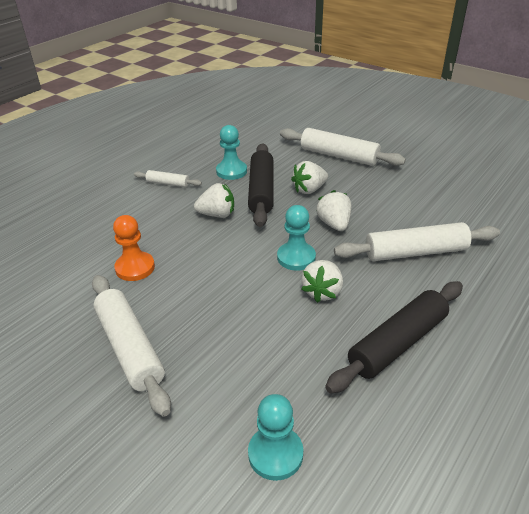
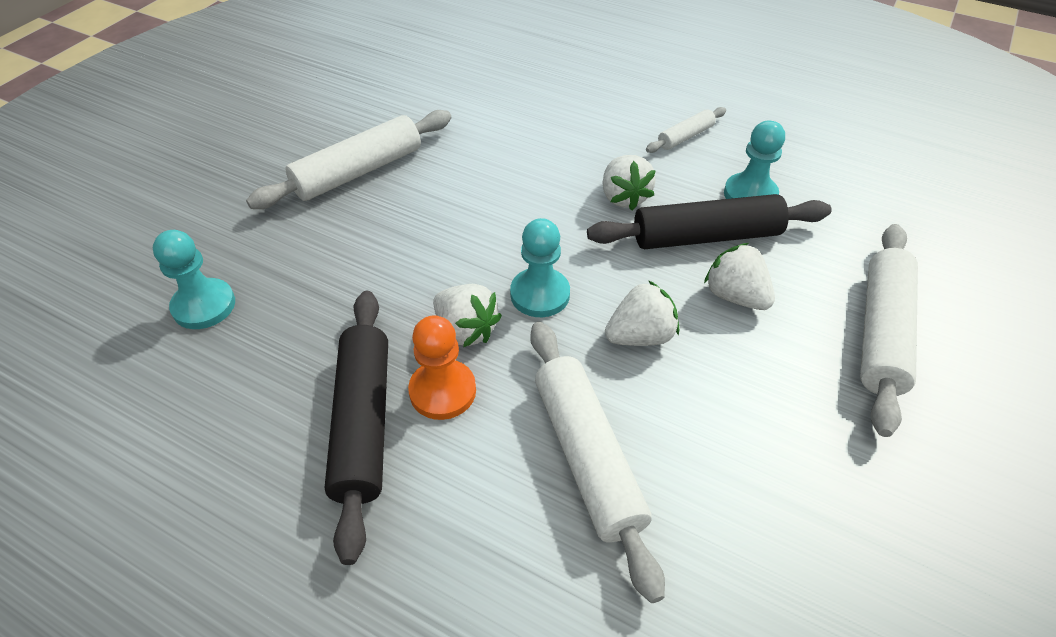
camera: 80 degrees right, 10 degrees up
orange pawn [113,215,155,281] -> orange pawn moved to [408,315,476,420]
white rolling pin [134,170,202,187] -> white rolling pin turned 45 degrees clockwise [646,107,726,153]
white strawberry [301,260,343,303] -> white strawberry turned 150 degrees counterclockwise [433,284,502,347]
black rolling pin [325,281,463,393] -> black rolling pin turned 45 degrees clockwise [324,291,388,565]

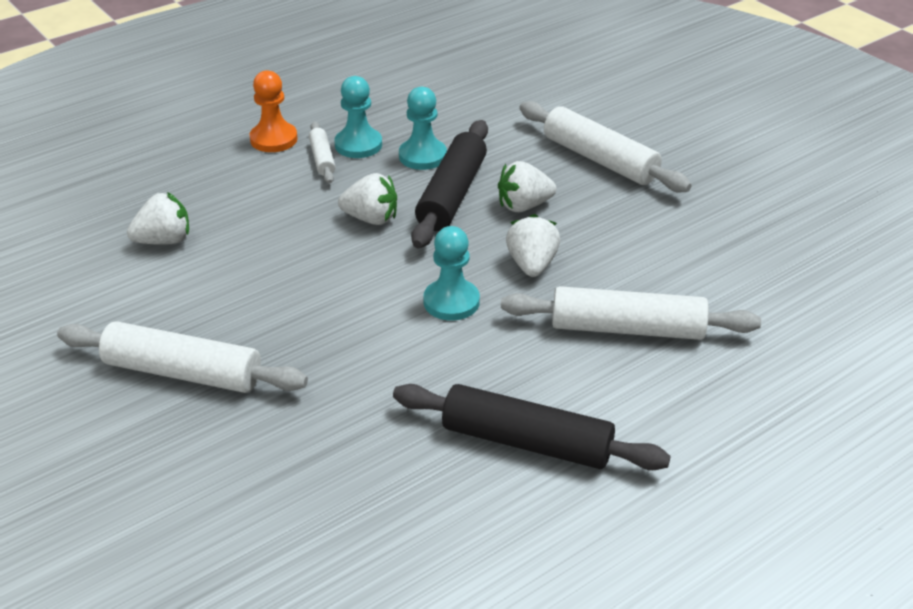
camera: 65 degrees left, 10 degrees down
turquoise pawn [153,230,235,329] -> turquoise pawn moved to [335,76,382,158]
white rolling pin [246,110,451,209] -> white rolling pin turned 60 degrees counterclockwise [57,321,308,393]
orange pawn [408,315,476,420] -> orange pawn moved to [250,70,298,152]
white strawberry [433,284,502,347] -> white strawberry moved to [127,192,189,245]

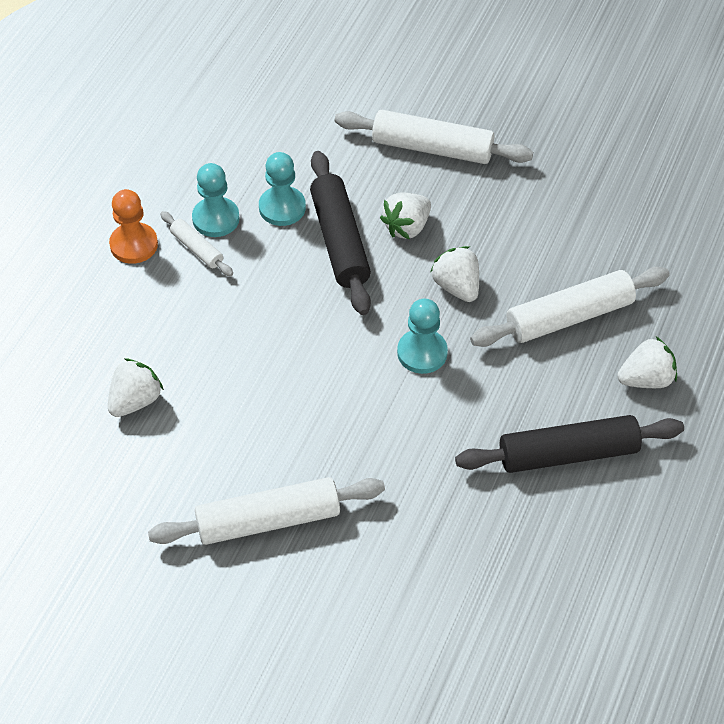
camera: 30 degrees left, 15 degrees up
white strawberry [338,173,397,225] -> white strawberry moved to [617,337,677,388]

